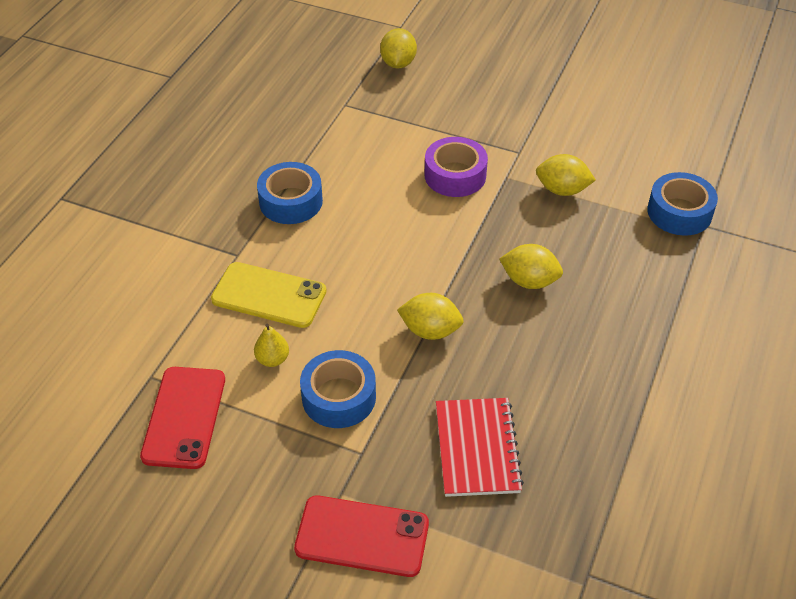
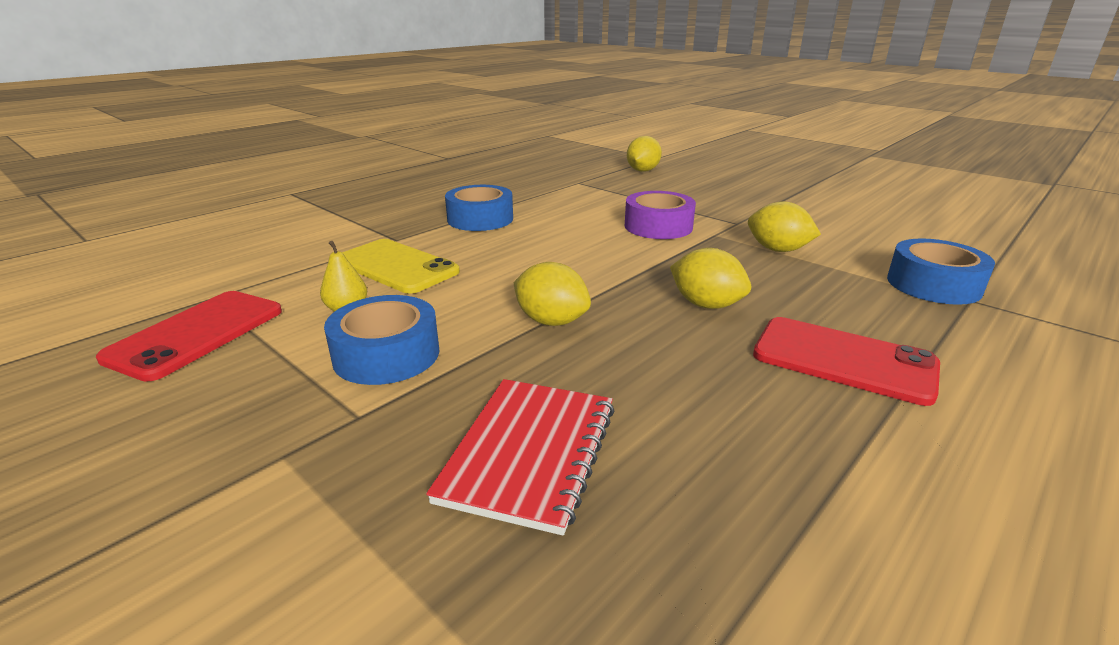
camera: 20 degrees right, 20 degrees down
red phone [294,495,429,577] -> red phone moved to [753,317,940,406]

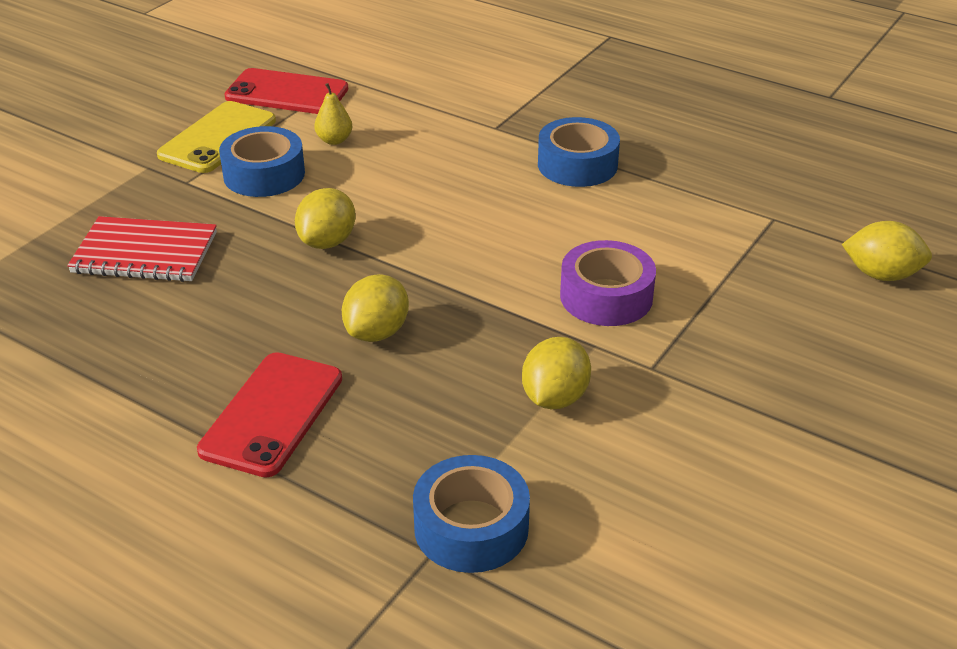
camera: 80 degrees right, 10 degrees up
yellow phone [342,239,460,294] -> yellow phone moved to [157,101,276,173]

